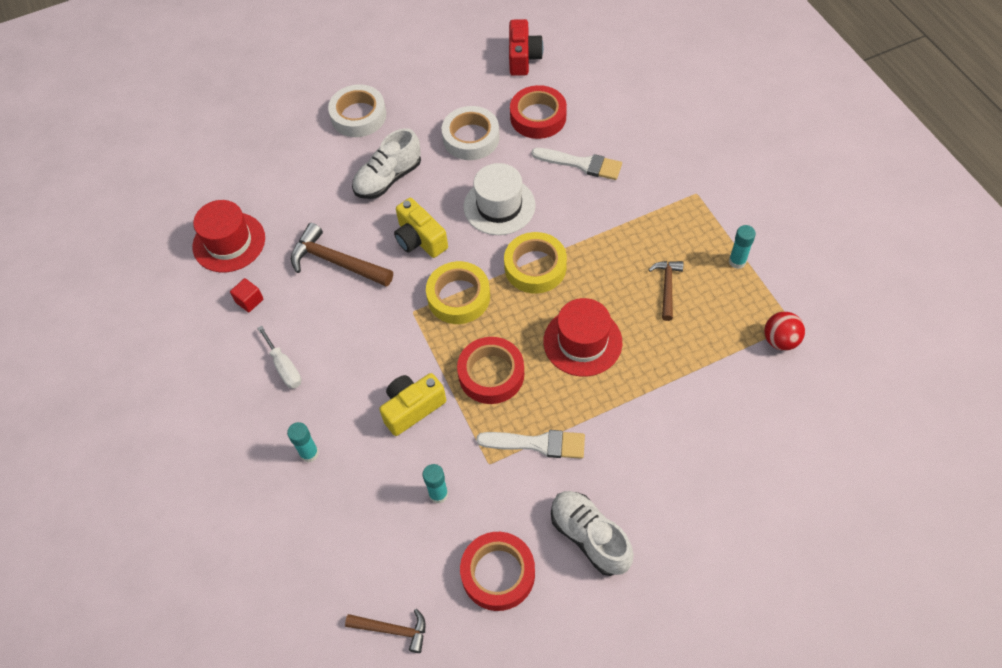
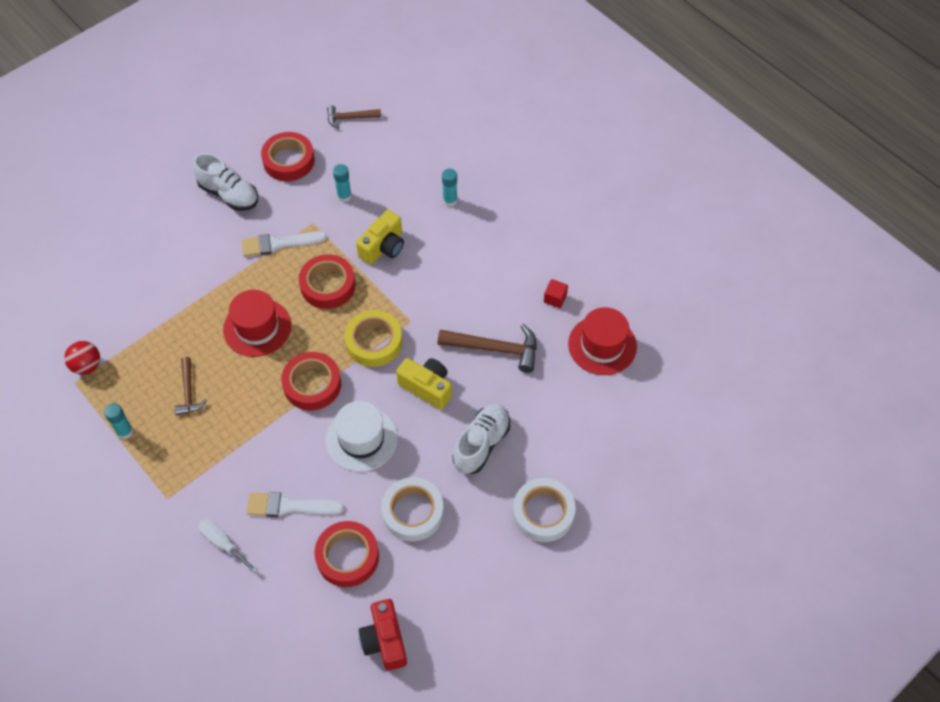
camera: 160 degrees right, 0 degrees up
white screwdriver [257,326,301,389] -> white screwdriver moved to [198,519,258,573]
yellow tape [504,232,567,294] -> red tape [281,352,341,410]

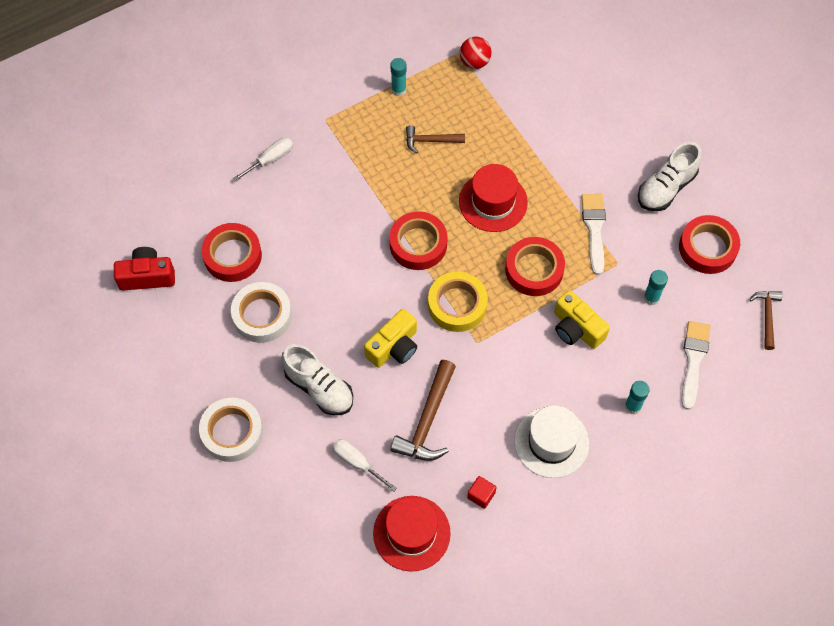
camera: 100 degrees right, 5 degrees up
white brush [247,492,344,517] -> white brush moved to [681,321,711,410]
white hat [326,401,398,472] -> white hat moved to [514,405,589,478]
none -> white screwdriver [333,439,397,492]

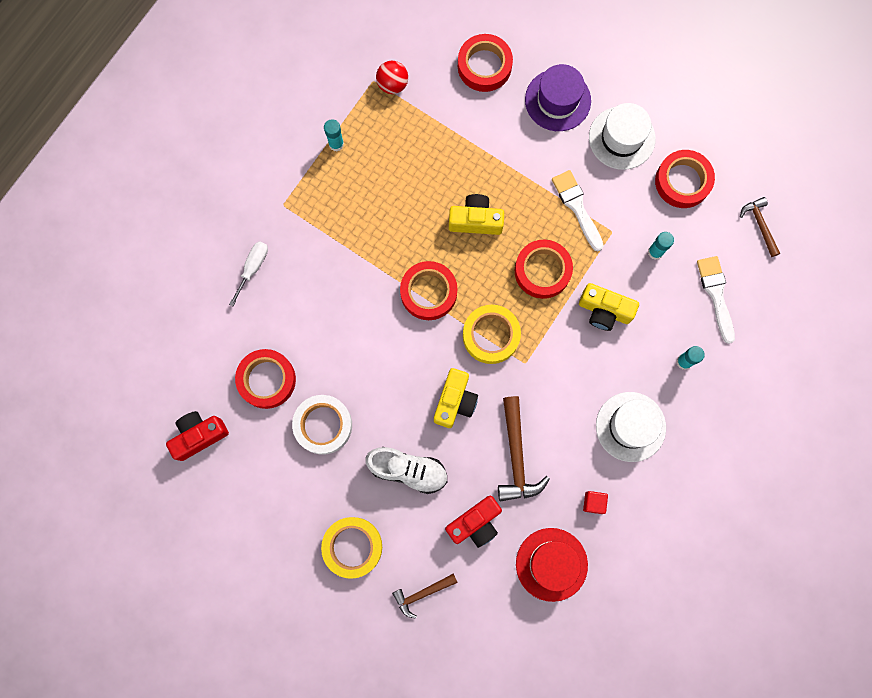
camera: 25 degrees left, 15 degrees up
white tape [199,398,263,462] -> yellow tape [321,517,382,579]
white screwdriver [333,439,397,492] -> red camera [445,496,502,548]
brown hammer [406,125,465,154] -> brown hammer moved to [392,573,458,619]
red hat [459,164,528,232] -> yellow camera [449,194,504,235]
white shoe [638,142,702,211] -> white hat [589,103,656,170]
none -> red tape [458,34,513,92]
none -> purple hat [525,64,591,131]

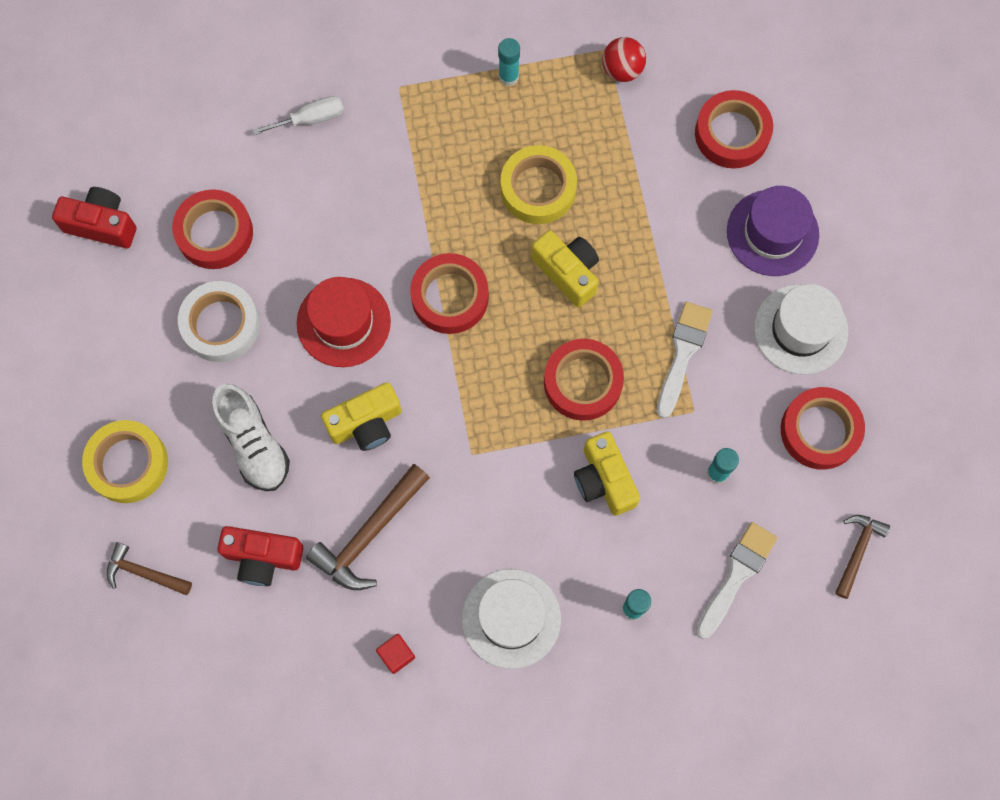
camera: 45 degrees right, 5 degrees down
yellow tape [463,305,521,364] -> yellow tape moved to [500,145,577,224]
red hat [516,528,588,602] -> red hat moved to [297,277,391,367]

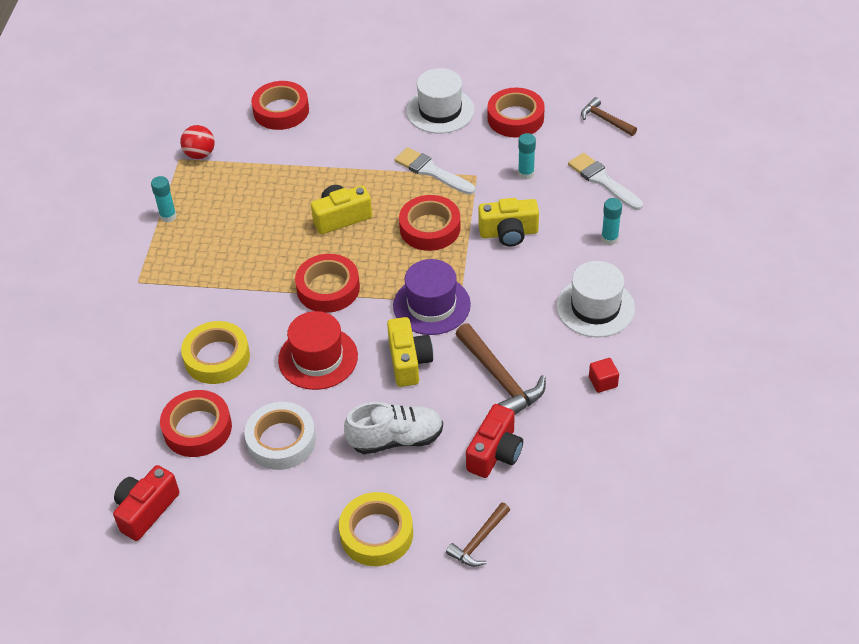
camera: 70 degrees left, 25 degrees down
white screwdriver [252,96,344,135] -> none
yellow tape [500,145,577,224] -> yellow tape moved to [181,321,250,384]
purple hat [727,186,819,276] -> purple hat moved to [393,259,471,335]

